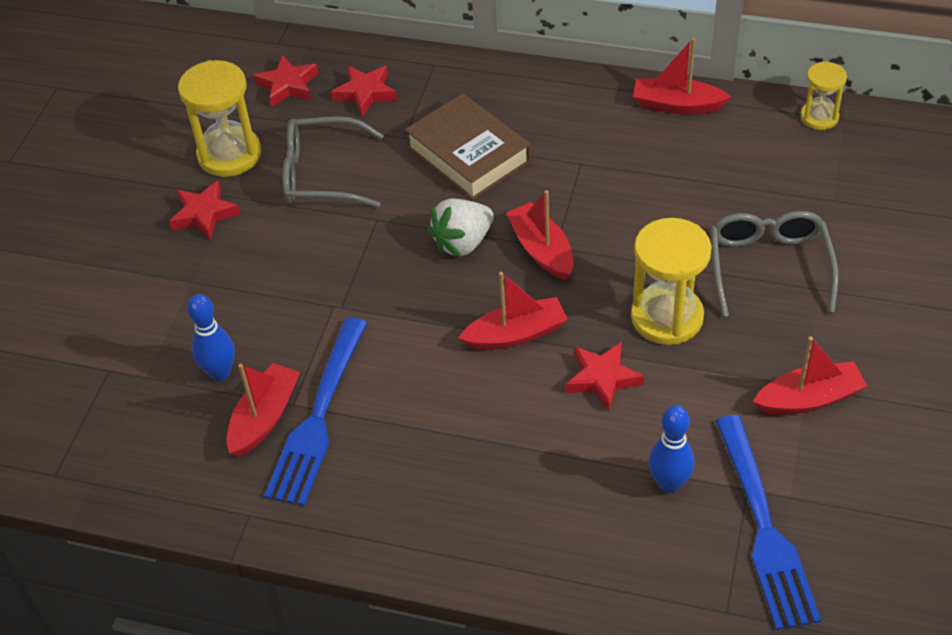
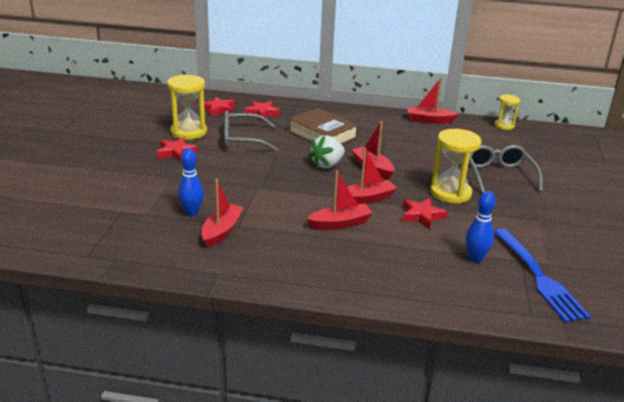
camera: 10 degrees left, 20 degrees down
blue fork [264,317,367,506] -> none
red boat [753,336,867,414] -> red boat moved to [306,170,373,230]

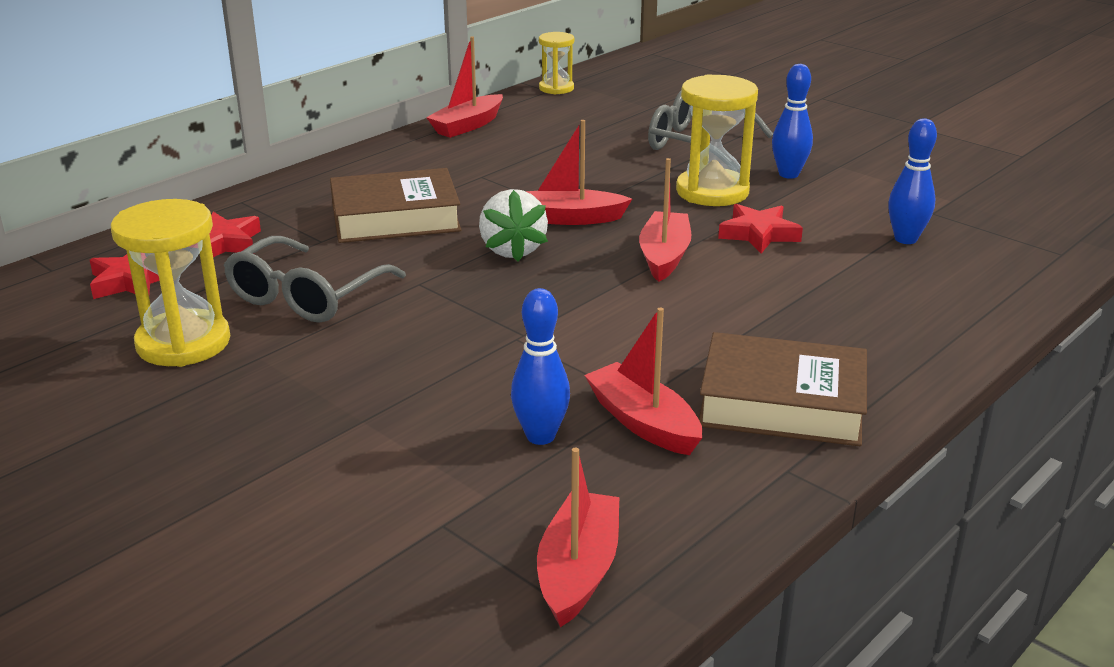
camera: 55 degrees left, 0 degrees up
red star [157,137,198,162] -> none
red boat [306,170,373,230] -> red boat moved to [537,448,619,627]
blue fork [494,229,591,323] -> none
none -> brown book [699,332,867,446]
none -> blue bowling pin [772,64,813,179]

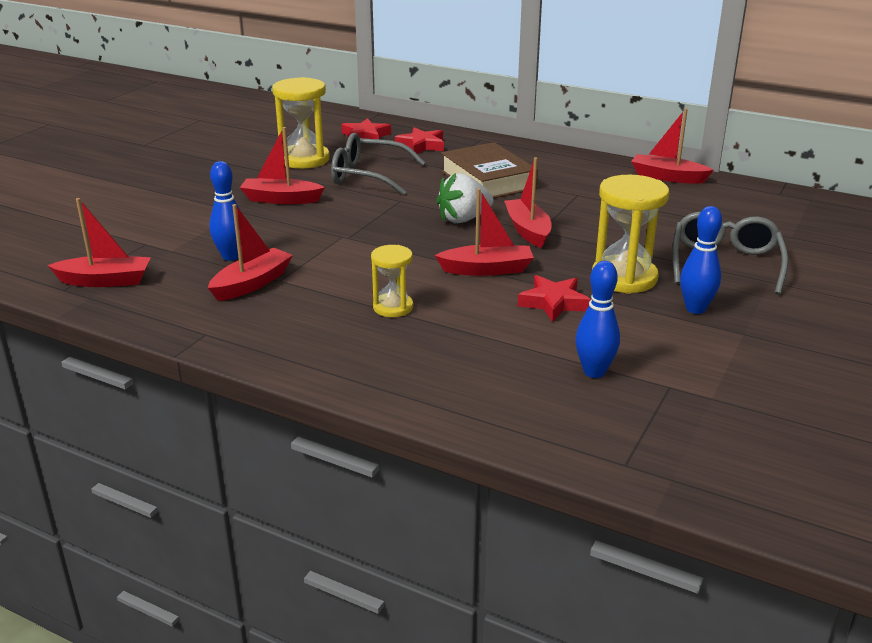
camera: 75 degrees right, 0 degrees up
yellow hourglass [539,32,574,94] -> yellow hourglass moved to [371,245,413,317]
brown book [699,332,867,446] -> none
none -> red boat [239,127,325,204]

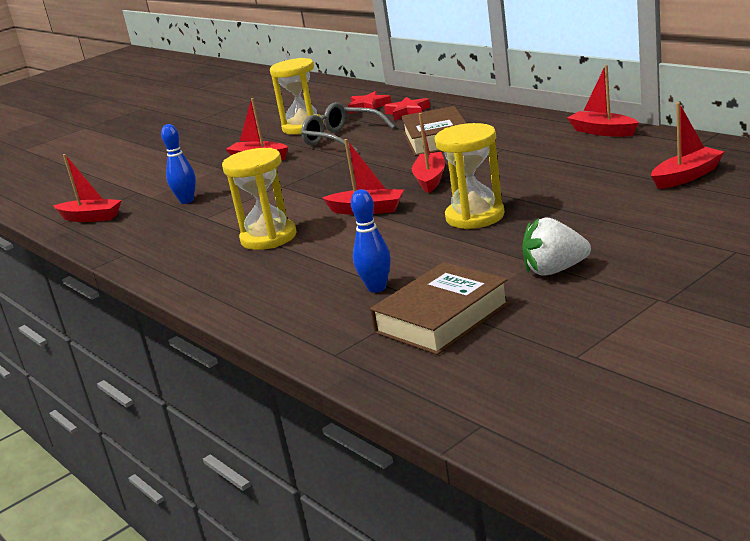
camera: 25 degrees right, 5 degrees down
red boat [208,204,293,301] -> red boat moved to [651,102,724,189]
yellow hourglass [371,245,413,317] -> yellow hourglass [222,148,297,250], size x1.71
white strawberry [436,173,494,223] -> white strawberry moved to [522,218,591,276]
red star [518,275,591,322] -> none
grey glasses [672,212,788,295] -> none
blue bowling pin [680,206,722,314] -> none
none -> brown book [370,262,510,355]

